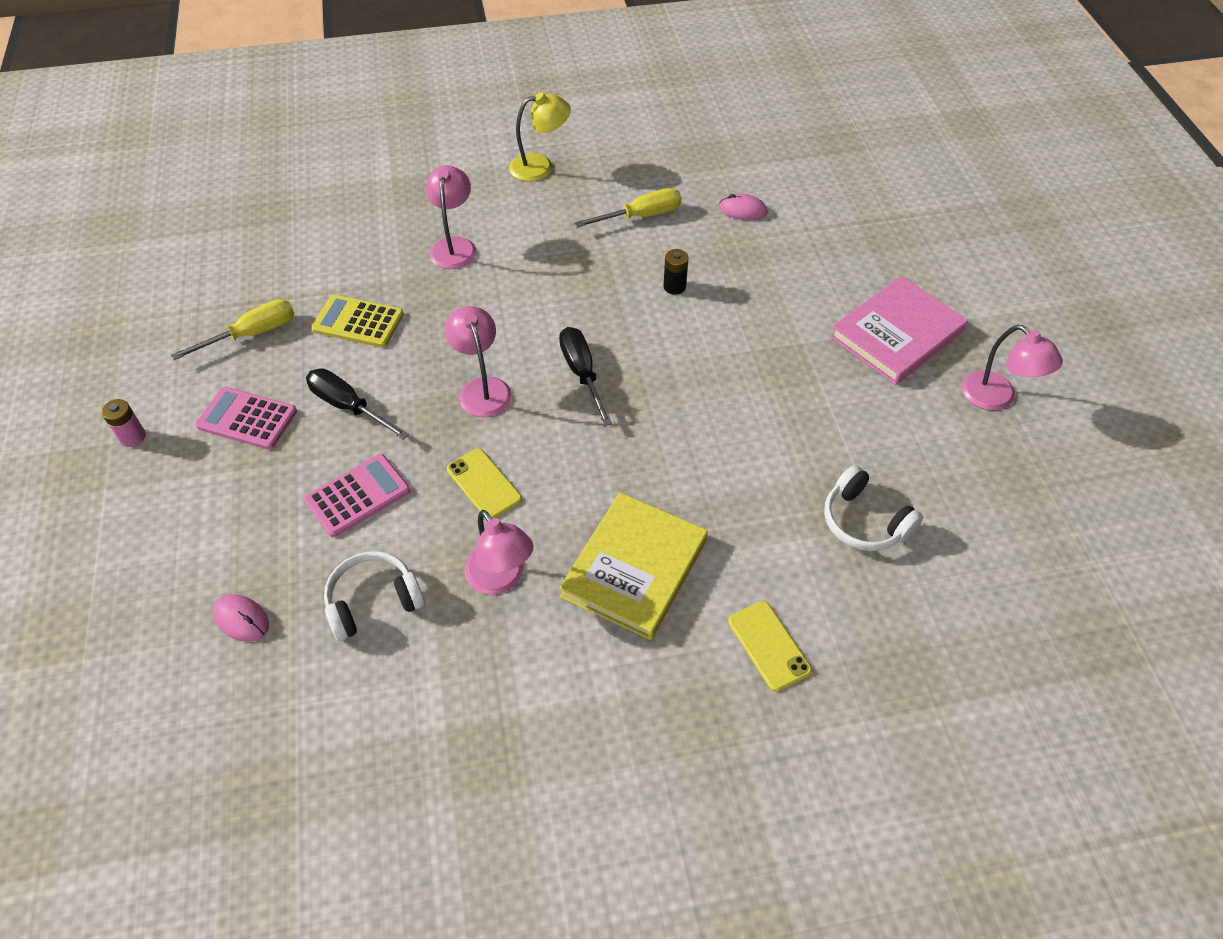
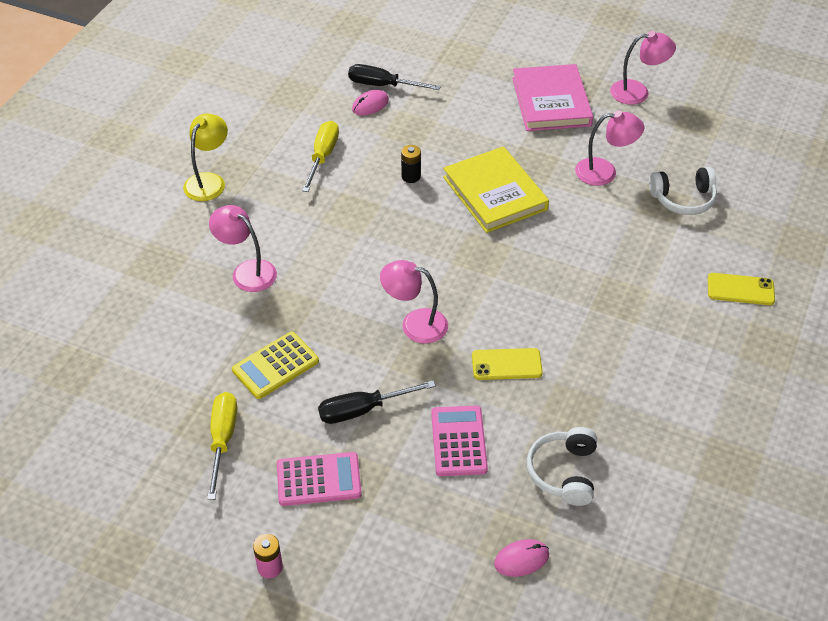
camera: 55 degrees left, 5 degrees down
pink calculator [195,387,297,450] -> pink calculator turned 150 degrees counterclockwise [277,452,362,506]
pink lamp [464,510,534,595] -> pink lamp moved to [575,110,644,186]
black screwdriver [559,327,612,426] -> black screwdriver moved to [348,64,441,90]
yellow book [559,492,708,640] -> yellow book moved to [443,146,549,233]

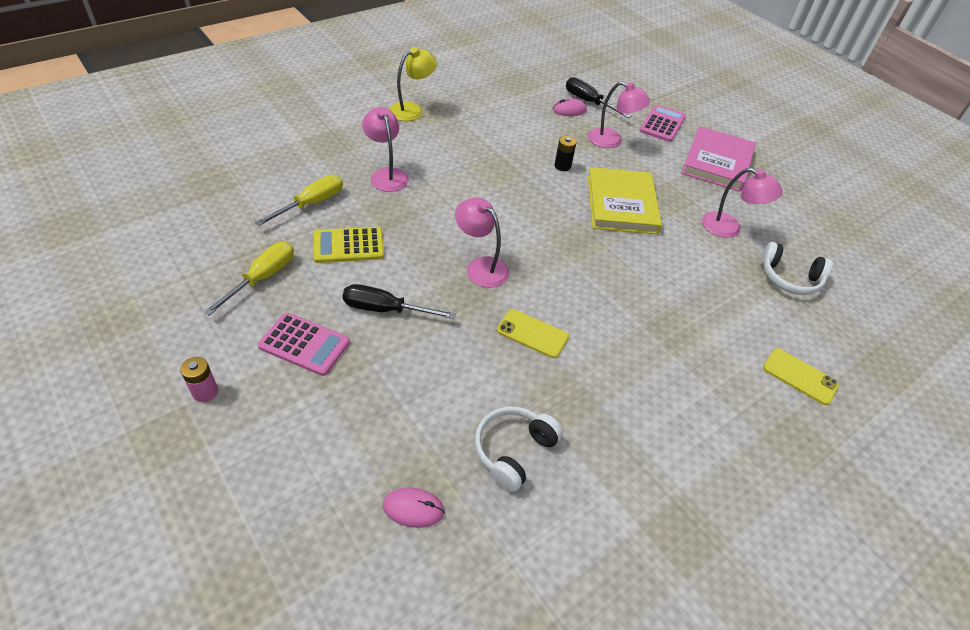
camera: 25 degrees right, 0 degrees up
yellow screwdriver [302,121,339,192] -> yellow screwdriver moved to [255,175,343,226]
pink calculator [431,405,488,476] -> pink calculator moved to [640,105,686,142]
pink lamp [610,31,676,105] -> pink lamp moved to [588,81,650,148]

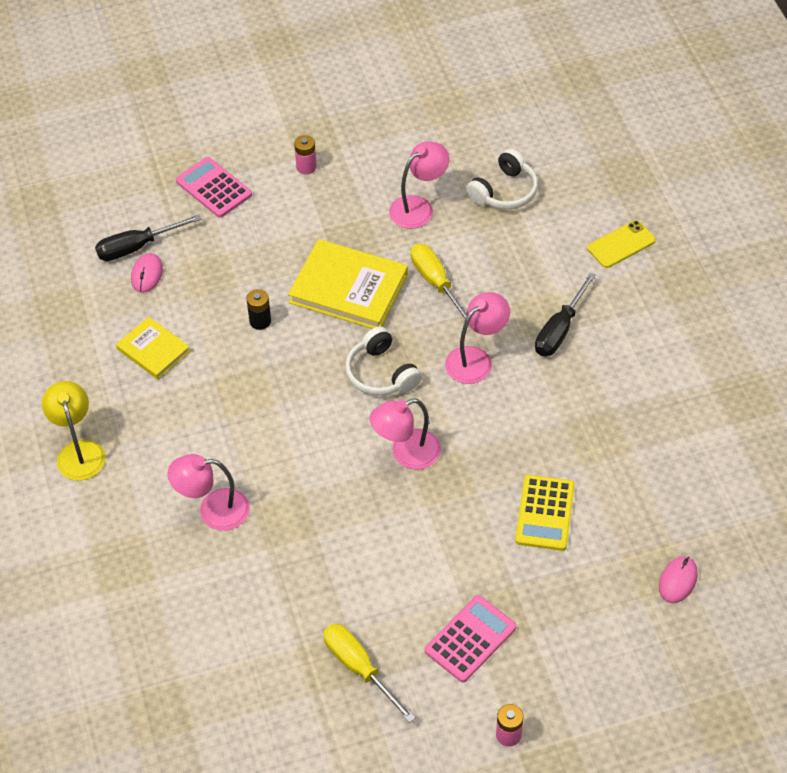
camera: 65 degrees left, 5 degrees up
yellow screwdriver [255,175,343,226] -> yellow screwdriver moved to [411,244,469,326]
yellow calculator [314,227,384,263] -> yellow calculator moved to [515,475,575,551]
black screwdriver [343,284,456,319] -> black screwdriver moved to [535,272,596,356]
white headphones [475,406,563,492] -> white headphones moved to [345,326,422,396]
yellow phone [497,309,569,358] -> none
pink lamp [588,81,650,148] -> pink lamp moved to [445,292,510,384]
pink book [681,126,756,192] -> pink battery [294,135,317,175]
none -> yellow book [116,317,190,379]

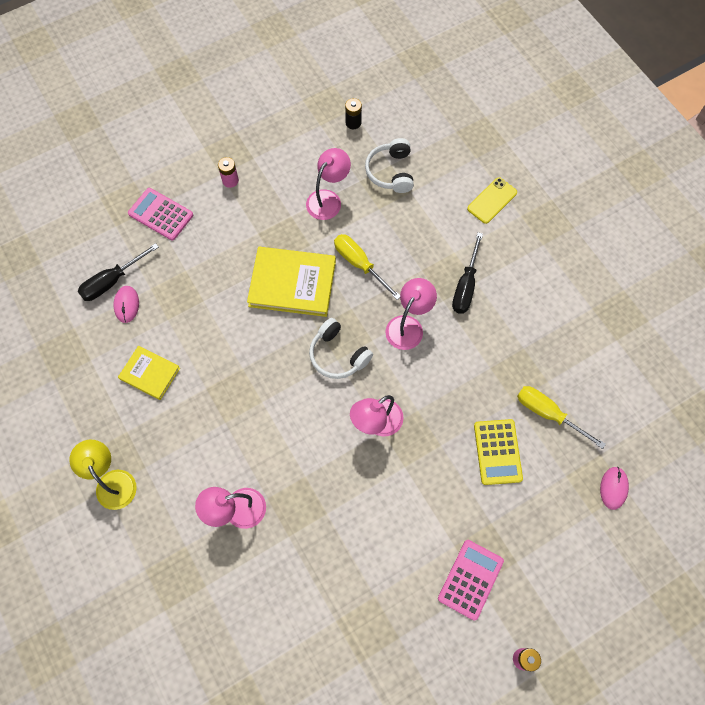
camera: 15 degrees left, 15 degrees up
black battery [247,289,271,330] -> black battery moved to [345,98,362,129]
yellow screwdriver [324,624,416,723] -> yellow screwdriver moved to [517,386,606,449]
white headphones [466,149,538,210] -> white headphones turned 150 degrees clockwise [365,138,414,193]

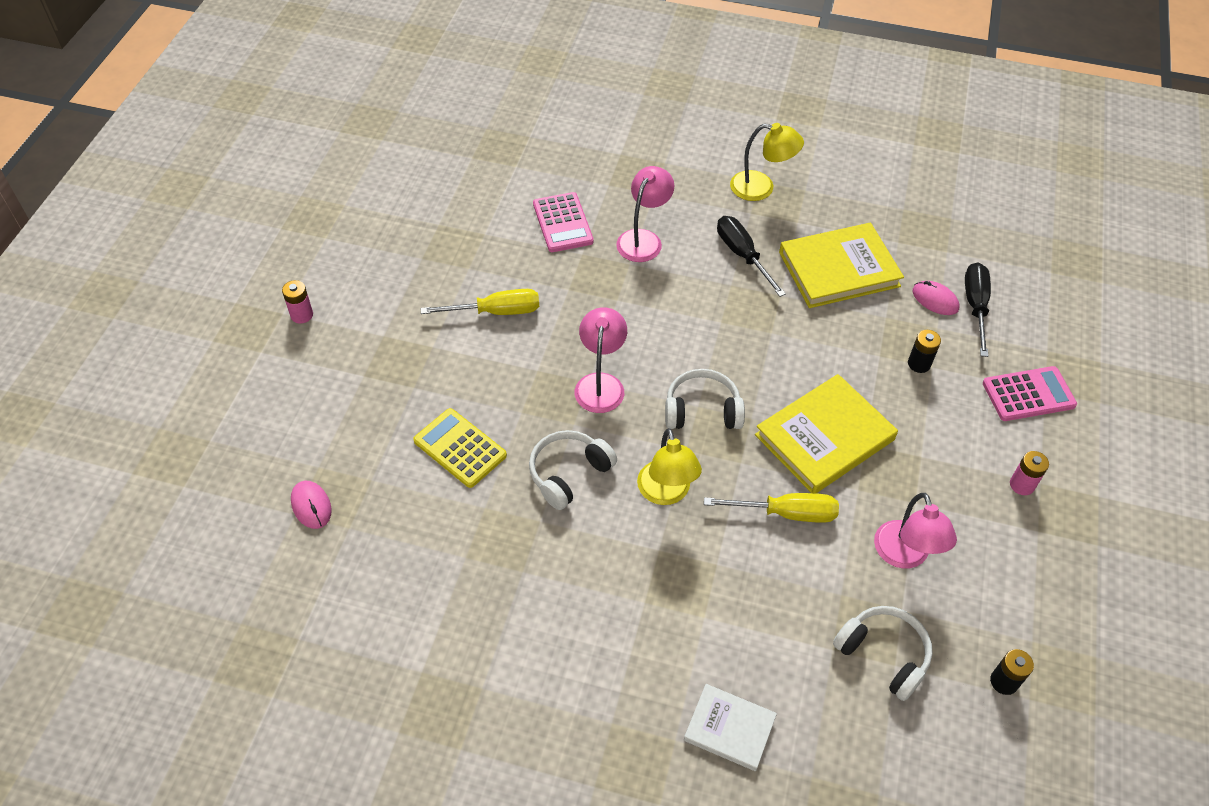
camera: 135 degrees right, 15 degrees down
yellow book [118,346,180,400] -> yellow book [779,223,904,308], size x1.72
pink lamp [386,278,437,350] -> yellow lamp [637,428,702,505]
pink calculator [438,540,504,620] -> pink calculator moved to [533,192,594,252]
black screwdriver [452,232,483,314] -> black screwdriver moved to [717,216,786,297]
yellow phone [467,177,517,224] -> white book [684,684,777,771]
yellow screwdriver [517,386,606,449] -> yellow screwdriver moved to [421,289,539,315]
none -> white headphones [529,430,617,510]
none -> black battery [908,330,941,373]

